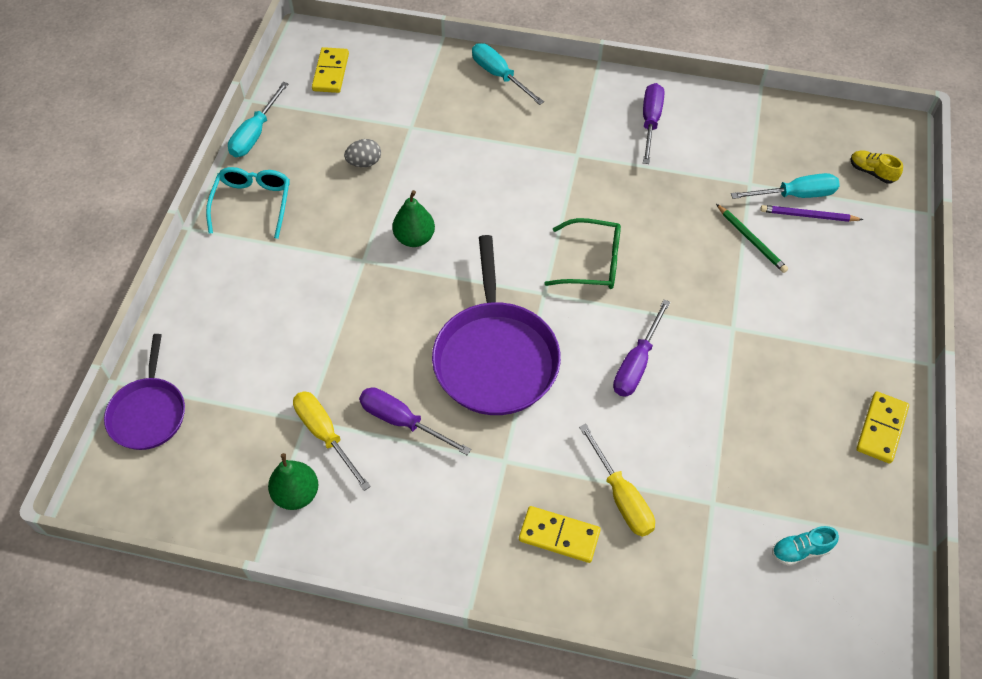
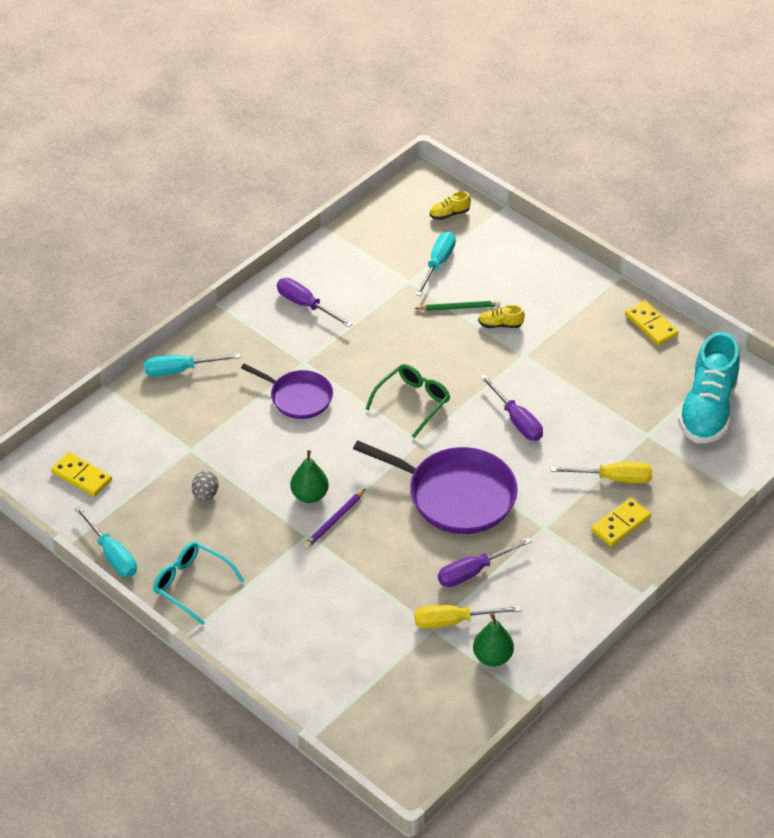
camera: 60 degrees left, 10 degrees down
purple pan [104,334,185,450] -> purple pan moved to [241,364,333,419]
purple pencil [760,205,863,222] -> purple pencil moved to [304,489,365,548]
turquoise shoe [772,526,839,566] -> turquoise shoe [678,332,740,443], size x2.49
none -> yellow shoe [478,305,525,328]

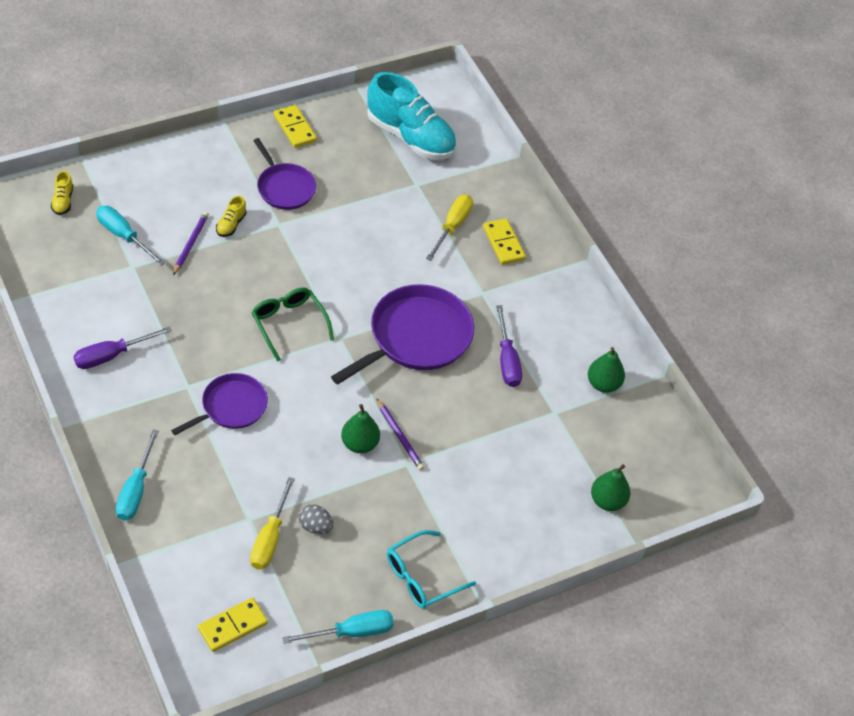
camera: 75 degrees left, 5 degrees up
green pencil [414,300,500,311] -> purple pencil [173,212,209,275]
yellow screwdriver [415,605,521,629] -> yellow screwdriver moved to [250,477,295,569]
purple screwdriver [480,374,543,441] -> none
yellow domino [625,301,679,345] -> yellow domino turned 75 degrees clockwise [274,105,317,148]
none -> purple pan [253,138,316,210]
none -> green pear [591,464,630,511]

